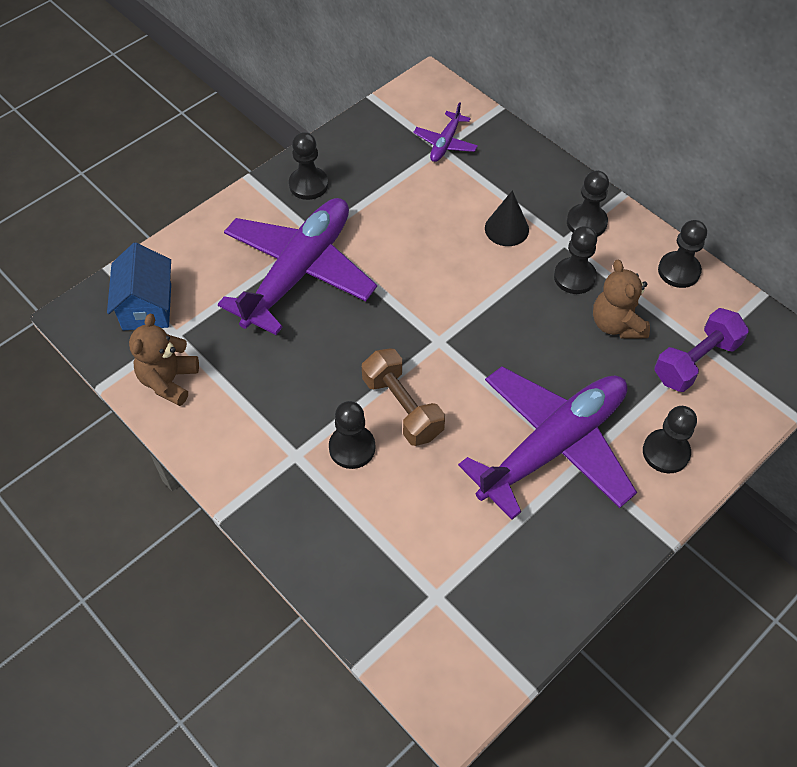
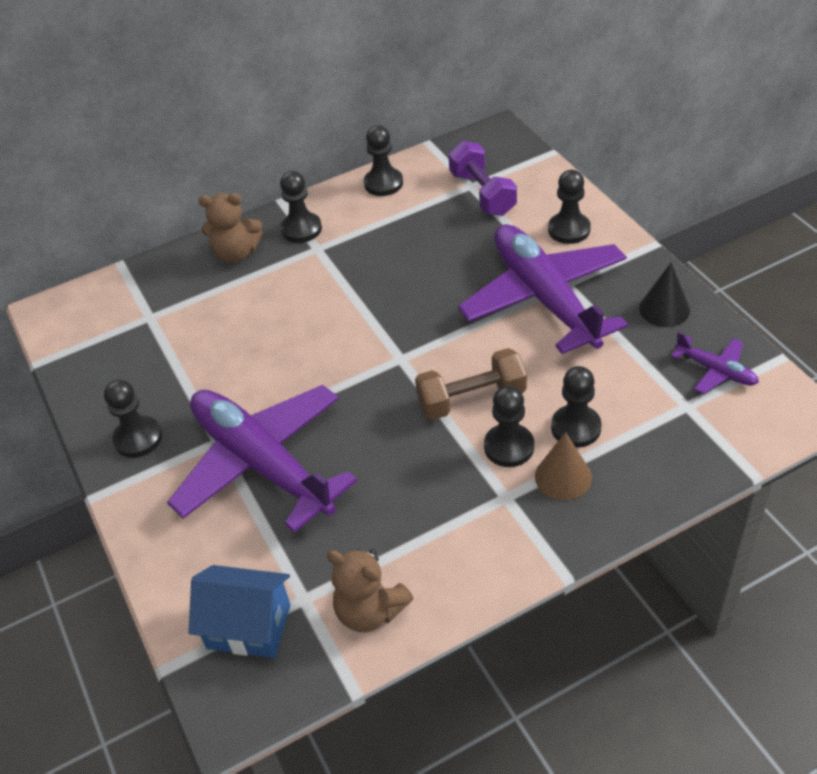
camera: 70 degrees left, 10 degrees down
purple plane [413,102,478,162] -> purple plane moved to [671,332,759,394]
black cone [485,190,529,246] -> black cone moved to [639,263,690,327]
black pawn [554,226,597,294] -> black pawn moved to [551,366,602,448]
brown teddy bear [593,259,650,339] -> brown teddy bear moved to [198,193,263,263]
none -> brown cone [535,432,592,500]

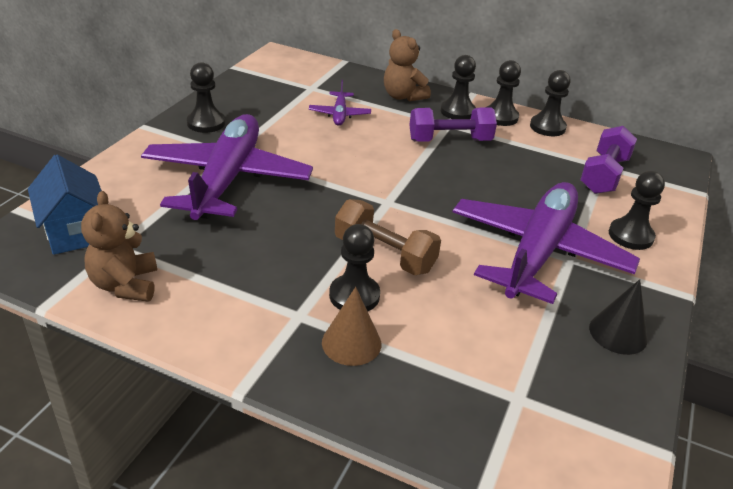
camera: 45 degrees right, 10 degrees down
black pawn [551,366,602,448] -> black pawn moved to [487,60,521,126]
purple plane [671,332,759,394] -> purple plane moved to [309,80,371,126]
none -> purple dumbbell [409,107,497,142]

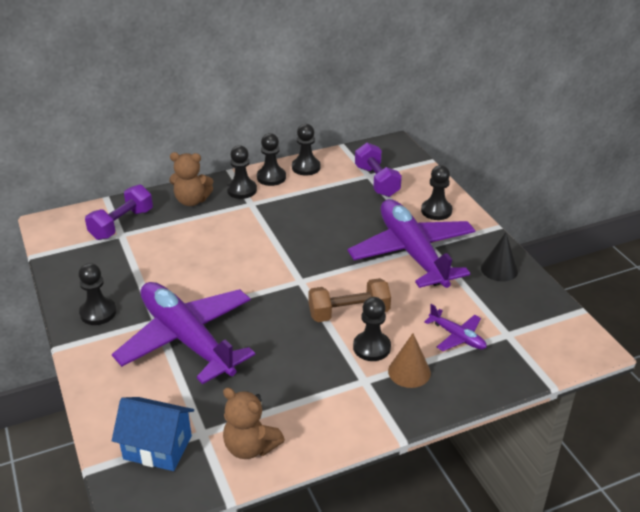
camera: 45 degrees left, 0 degrees up
purple plane [309,80,371,126] -> purple plane moved to [424,304,487,351]
purple dumbbell [409,107,497,142] -> purple dumbbell moved to [85,184,153,240]

